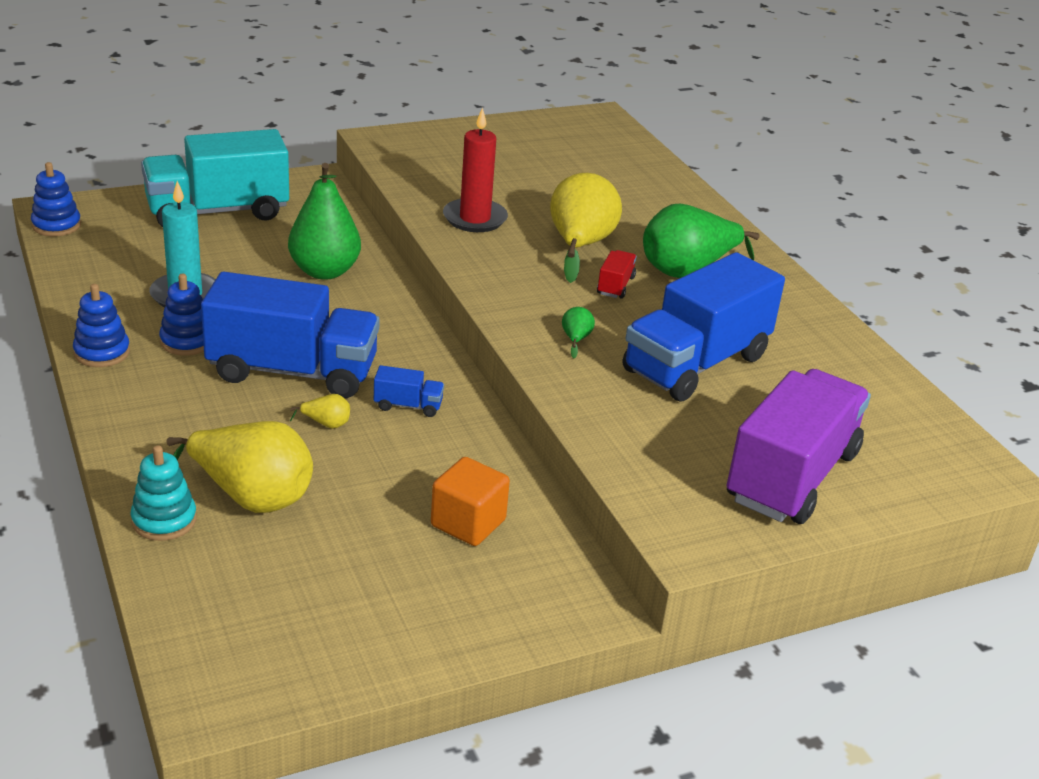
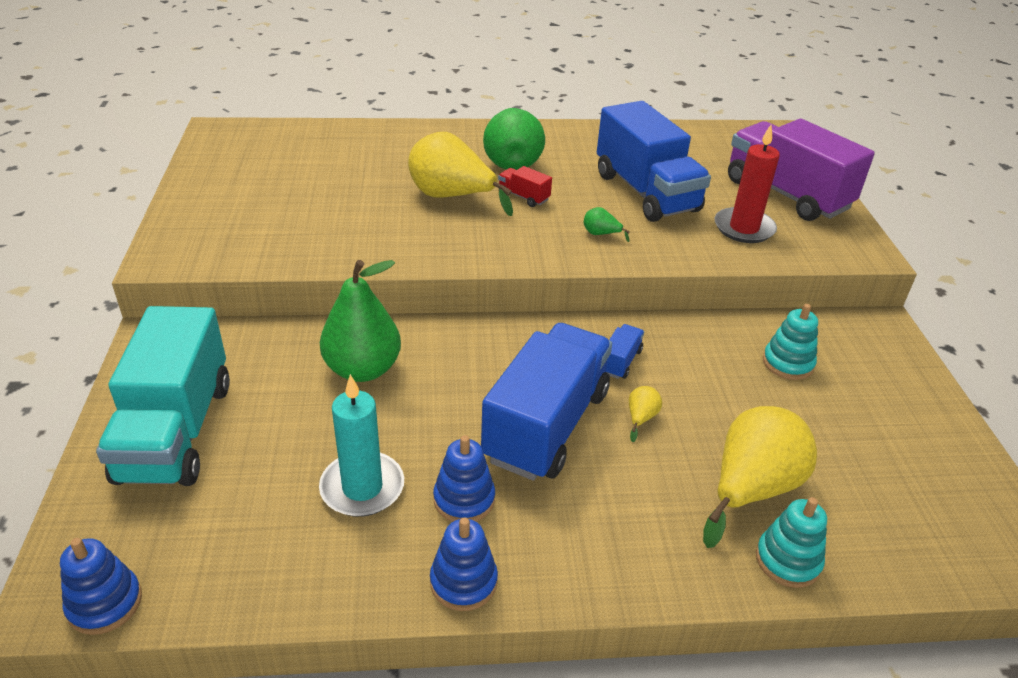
camera: 70 degrees left, 5 degrees up
orange cube [431,457,510,546] -> turquoise stacking toy [763,304,818,380]
red candle [443,107,508,232] -> red candle moved to [714,125,780,243]

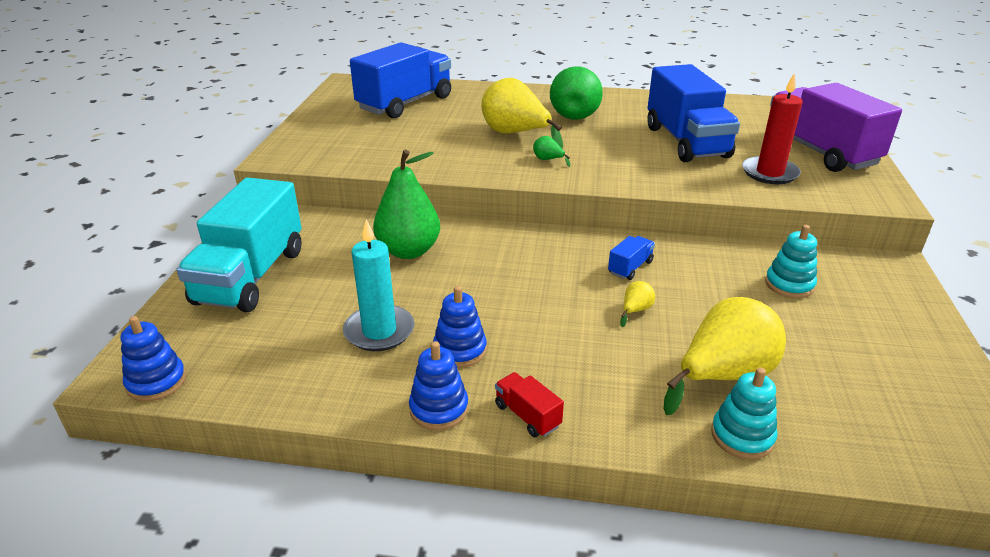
camera: 15 degrees right, 5 degrees down
blue truck [481,323,612,481] -> blue truck moved to [350,42,451,119]
red truck [498,166,552,207] -> red truck moved to [495,372,564,437]
green pear [584,207,630,242] -> green pear moved to [533,136,570,167]

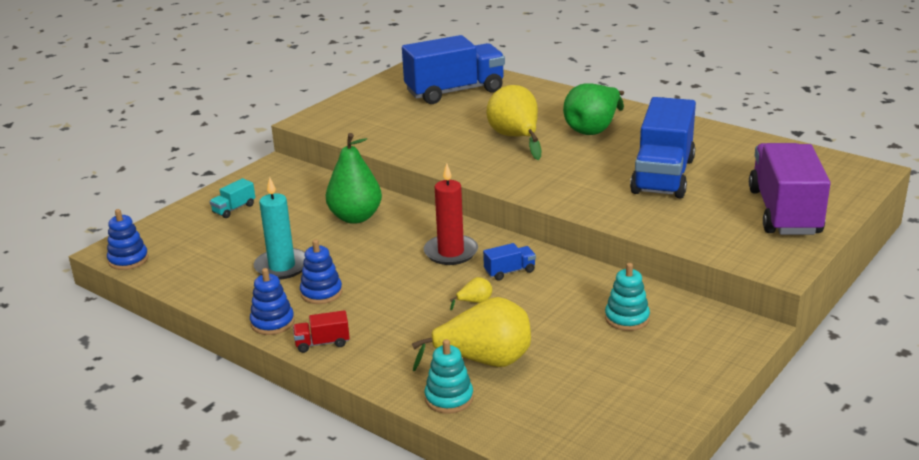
camera: 30 degrees right, 5 degrees down
turquoise truck [176,177,302,312] -> turquoise truck [210,178,255,218], size x0.40
red truck [495,372,564,437] -> red truck turned 90 degrees counterclockwise [293,310,350,353]
green pear [533,136,570,167] -> none
red candle [742,72,803,184] -> red candle moved to [424,163,478,265]

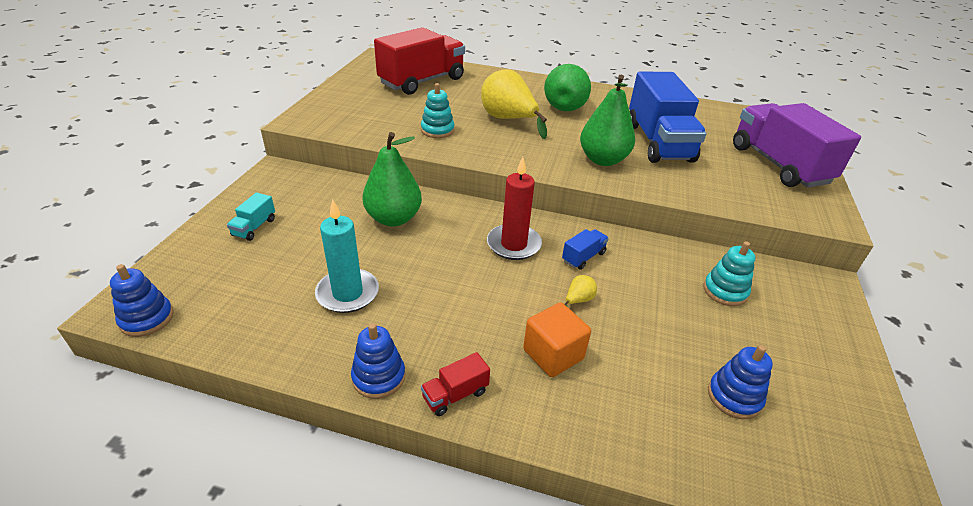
camera: 25 degrees left, 10 degrees up
blue stacking toy [300,240,342,304] -> blue stacking toy moved to [708,345,773,419]
blue truck [402,35,505,104] -> red truck [374,27,465,95]
yellow pear [412,297,531,371] -> none
turquoise stacking toy [425,339,474,414] -> turquoise stacking toy moved to [421,83,455,138]
none -> orange cube [523,302,591,377]
none -> green pear [580,75,635,166]

